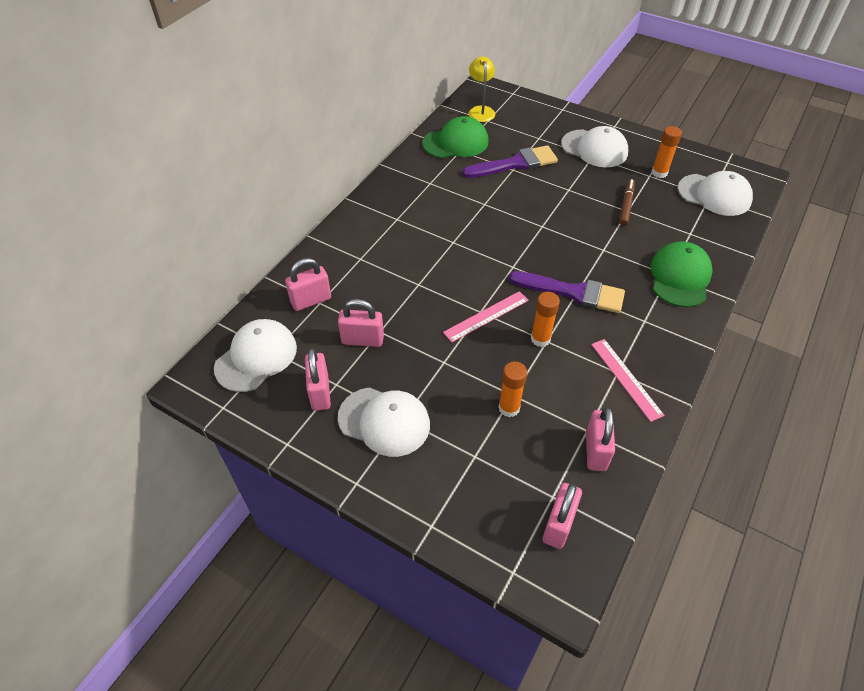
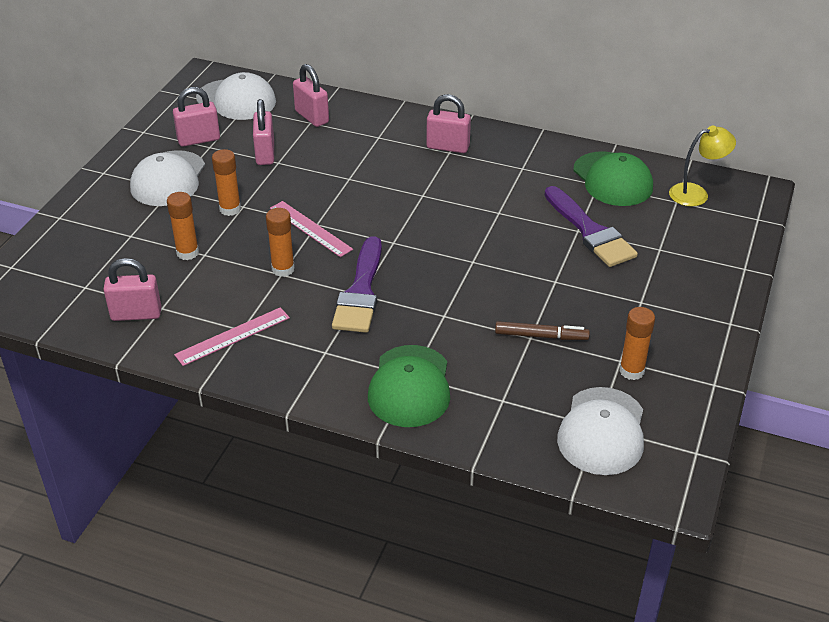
camera: 80 degrees right, 10 degrees down
pink padlock [543,483,582,549] -> pink padlock moved to [426,94,471,153]
white cap [561,126,628,167] -> none
green cap [651,241,713,307] -> green cap turned 90 degrees clockwise [368,345,450,427]
none -> orange glue stick [212,149,241,216]

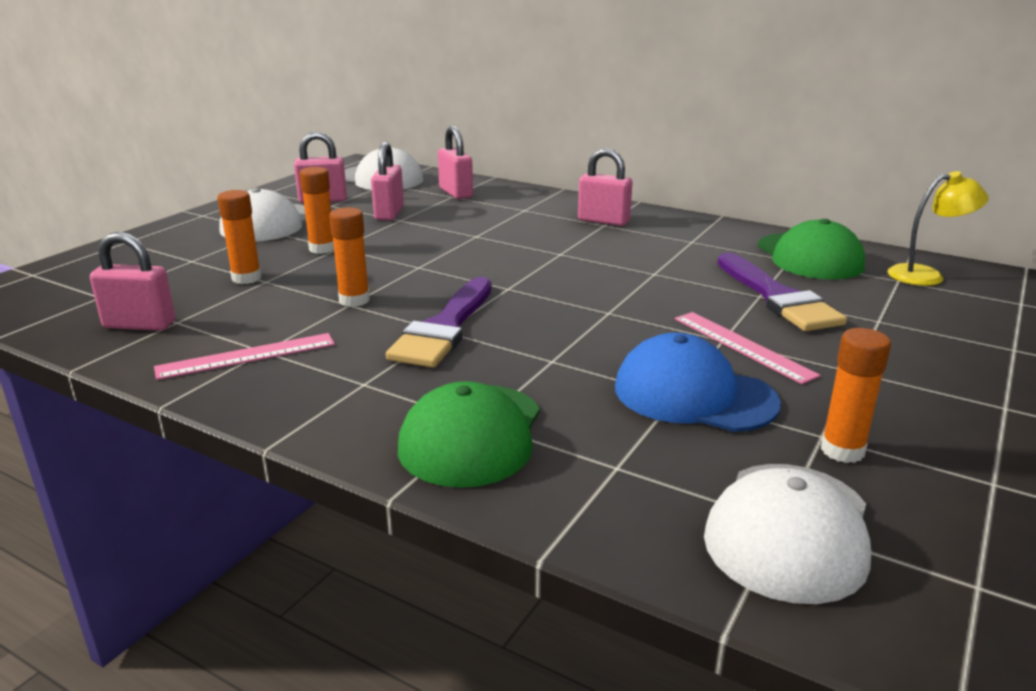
camera: 10 degrees right, 15 degrees down
pink ruler [270,201,353,257] -> pink ruler moved to [675,312,821,384]
brown marker [495,321,590,340] -> blue cap [615,333,781,432]

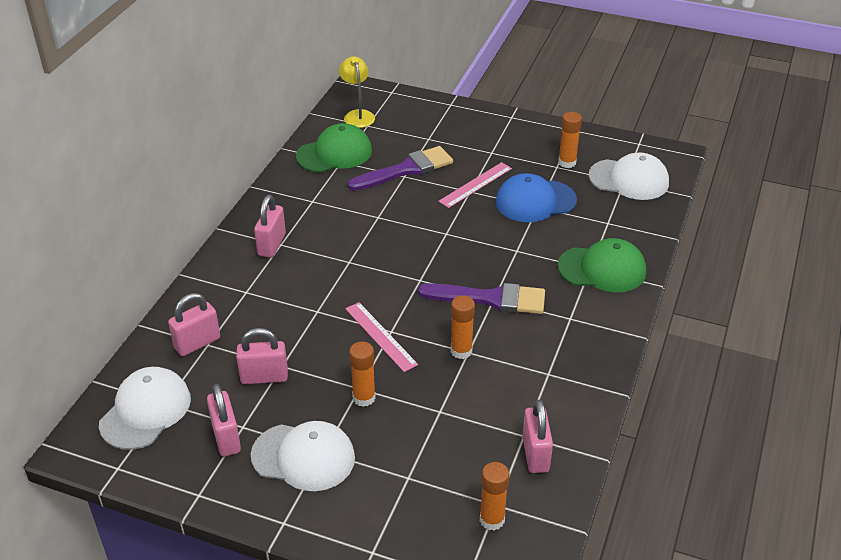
camera: 100 degrees left, 15 degrees up
pink ruler [154,333,335,380] -> pink ruler moved to [345,302,418,372]
orange glue stick [217,190,262,284] -> orange glue stick moved to [480,462,510,530]
blue cap [615,333,781,432] -> blue cap turned 60 degrees clockwise [496,173,577,222]

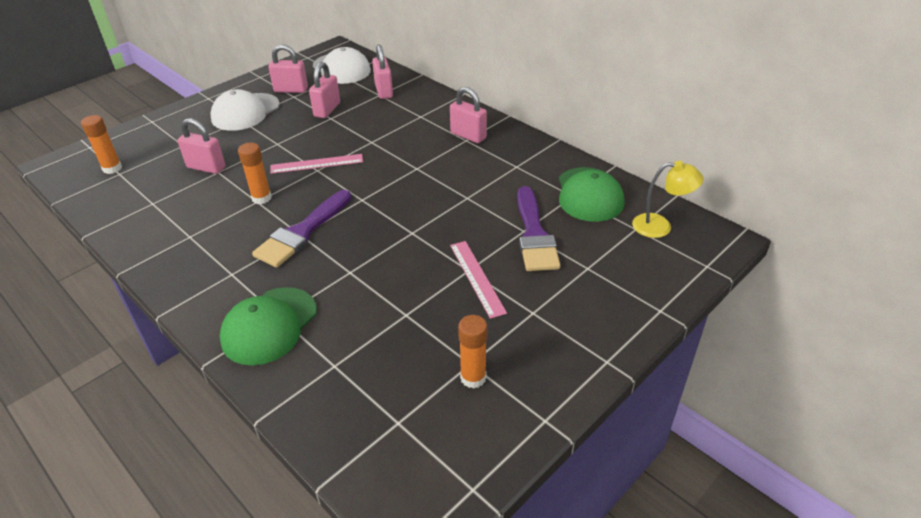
camera: 115 degrees right, 0 degrees up
orange glue stick [349,341,376,407] -> none
blue cap [496,173,577,222] -> none
pink padlock [522,400,553,473] -> pink padlock moved to [178,118,225,174]
white cap [589,153,669,200] -> none

